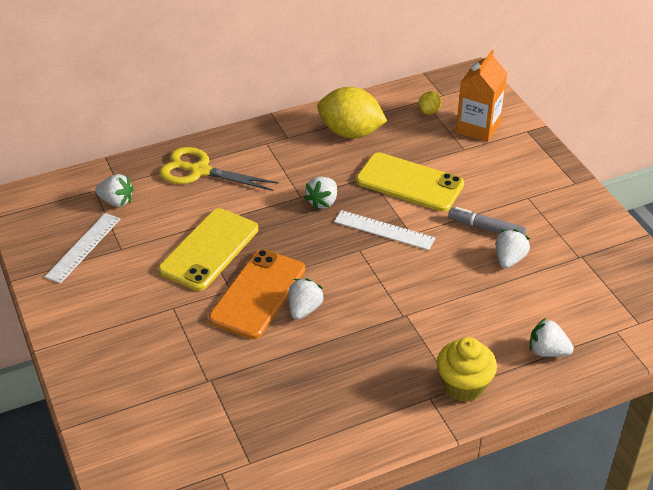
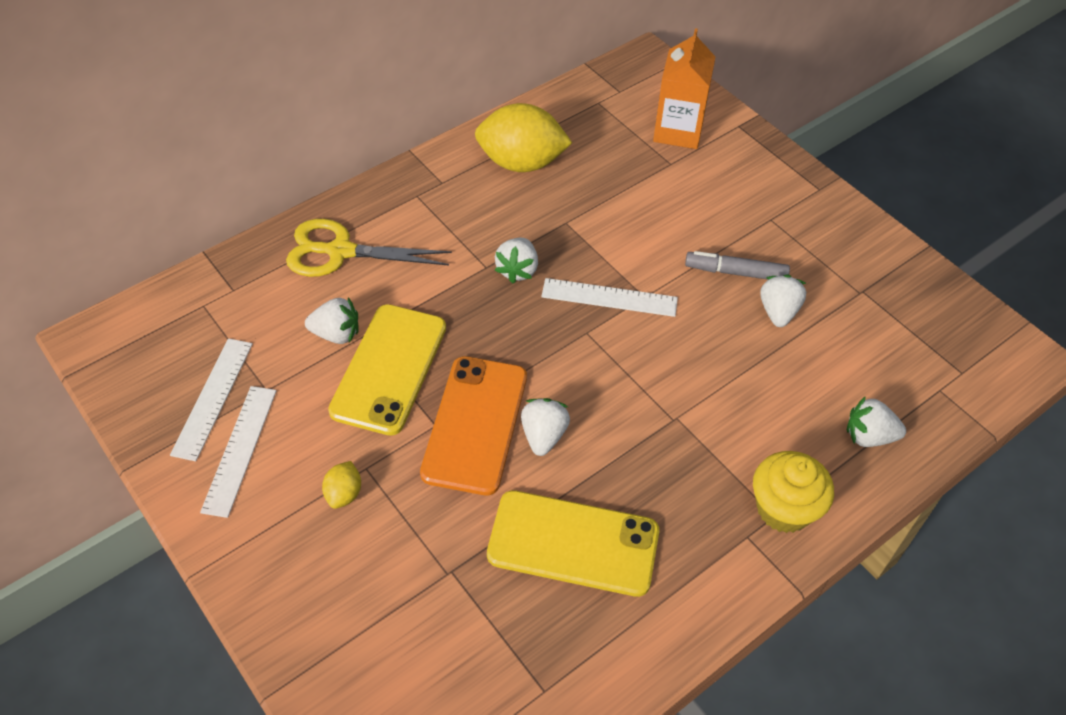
camera: 15 degrees left, 10 degrees up
white strawberry [95,174,134,207] -> white strawberry moved to [305,297,359,344]
yellow phone [356,152,464,212] -> yellow phone moved to [487,490,659,597]
yellow lemon [419,91,441,115] -> yellow lemon moved to [322,461,361,509]
none -> white ruler [200,386,276,518]

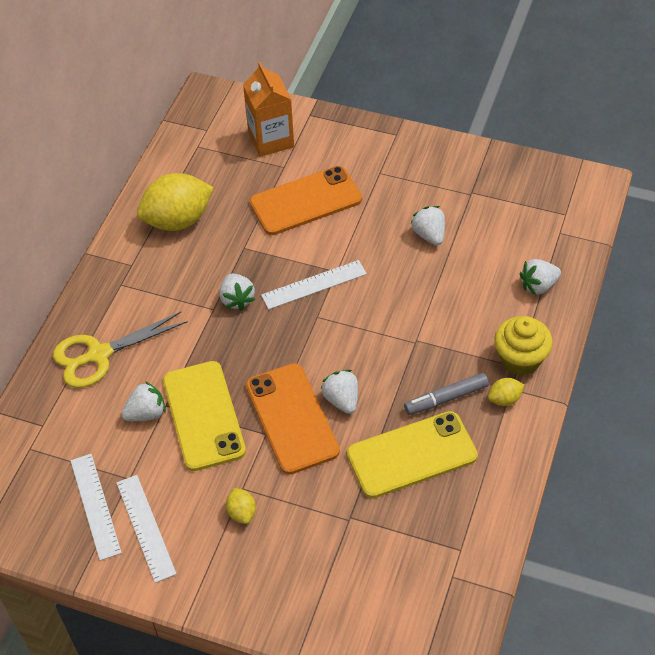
camera: 30 degrees left, 0 degrees up
grey marker [685,251,790,280] -> grey marker moved to [404,373,489,415]
none -> orange phone [249,166,362,235]
none -> yellow lemon [488,378,524,406]

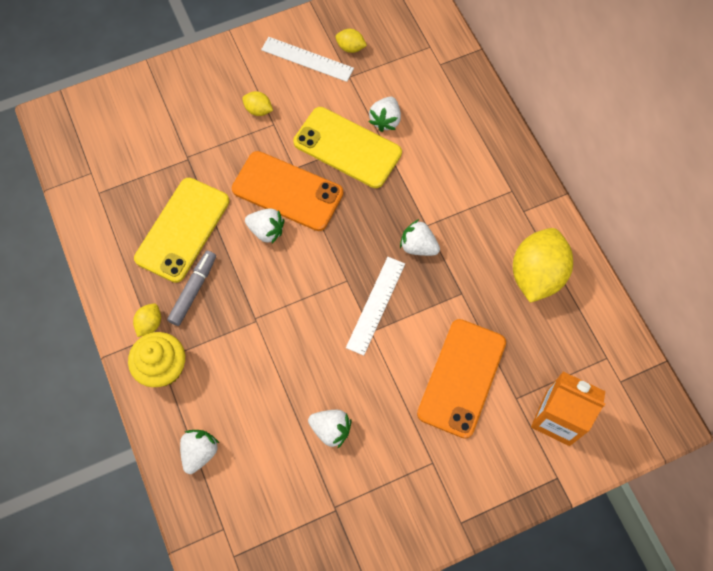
camera: 135 degrees right, 15 degrees up
yellow scissors [53,312,188,388] -> none
white ruler [71,454,122,561] -> yellow lemon [335,29,367,53]

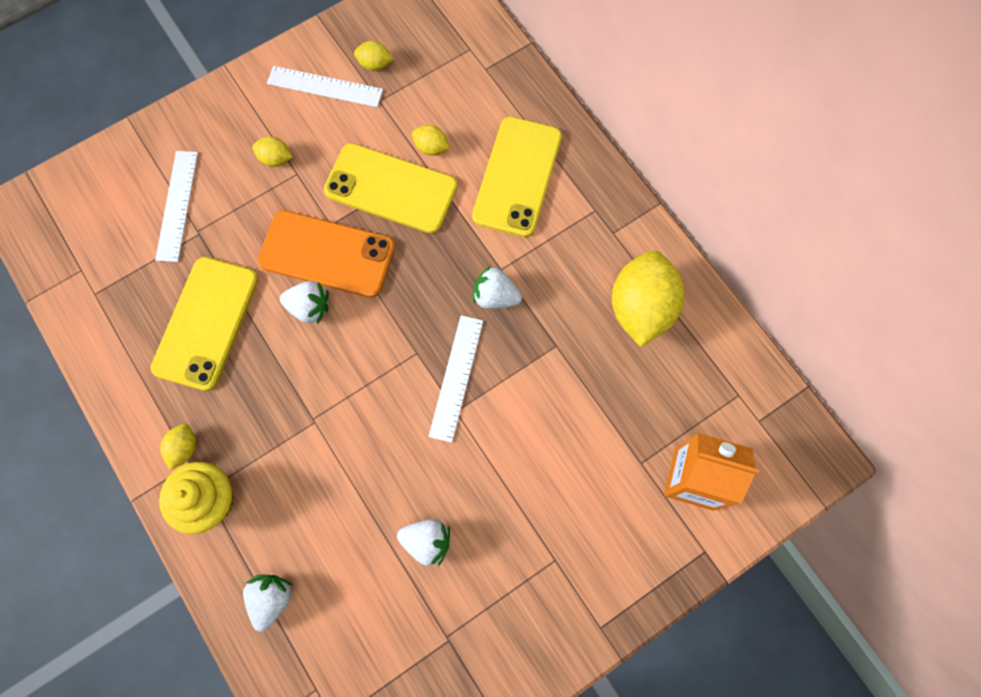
camera: 10 degrees left, 5 degrees up
grey marker [167,251,216,326] -> none
white strawberry [369,97,401,132] -> yellow lemon [412,125,450,155]
orange phone [417,319,506,439] -> none
none -> white ruler [155,151,198,262]
none -> yellow phone [472,117,562,237]

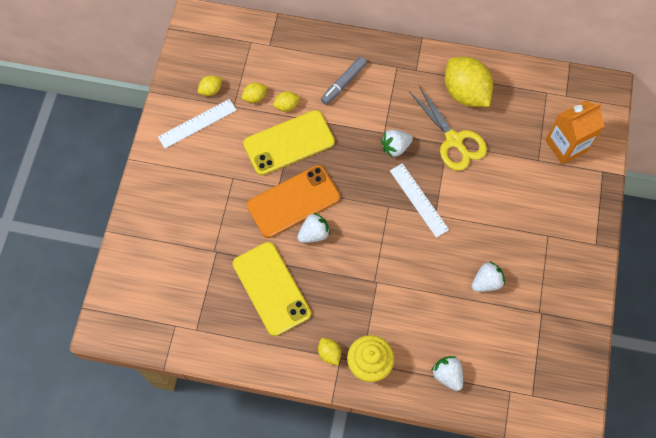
camera: 45 degrees left, 5 degrees down
white ruler [155,151,198,262] -> none
yellow lemon [252,137,292,167] -> yellow lemon moved to [242,83,267,103]
yellow phone [472,117,562,237] -> grey marker [321,57,367,105]
none -> yellow scissors [409,86,487,171]

